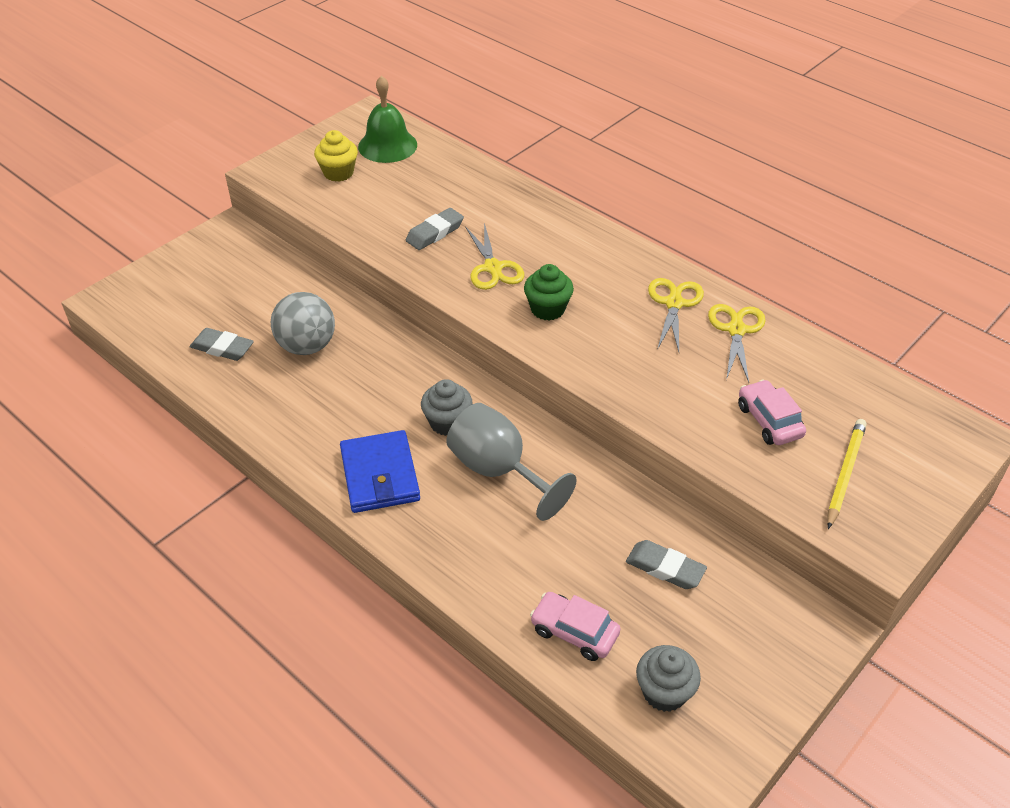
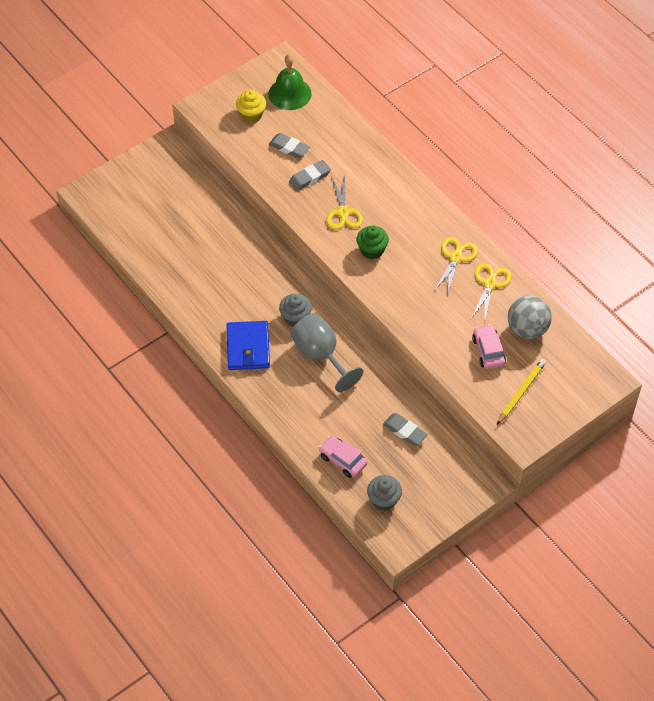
camera: 10 degrees right, 10 degrees up
grey eraser [190,328,254,361] -> grey eraser moved to [269,133,310,158]
grey ball [271,292,335,355] -> grey ball moved to [508,295,552,339]

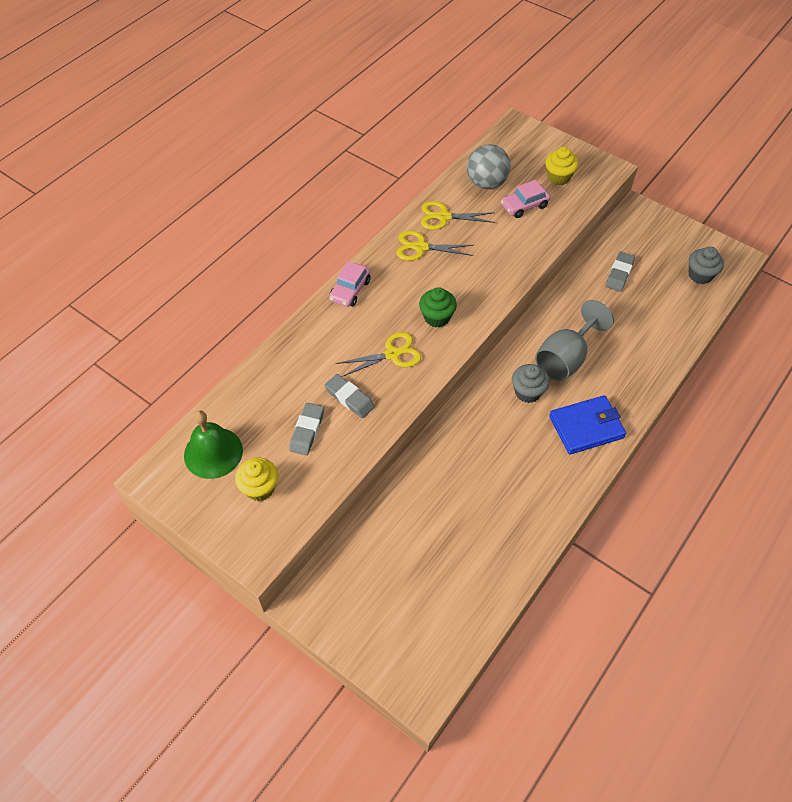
camera: 105 degrees left, 0 degrees up
pink car [319,436,367,478] -> pink car moved to [329,261,371,307]
yellow pencil [497,359,546,425] -> yellow cupcake [545,147,579,185]

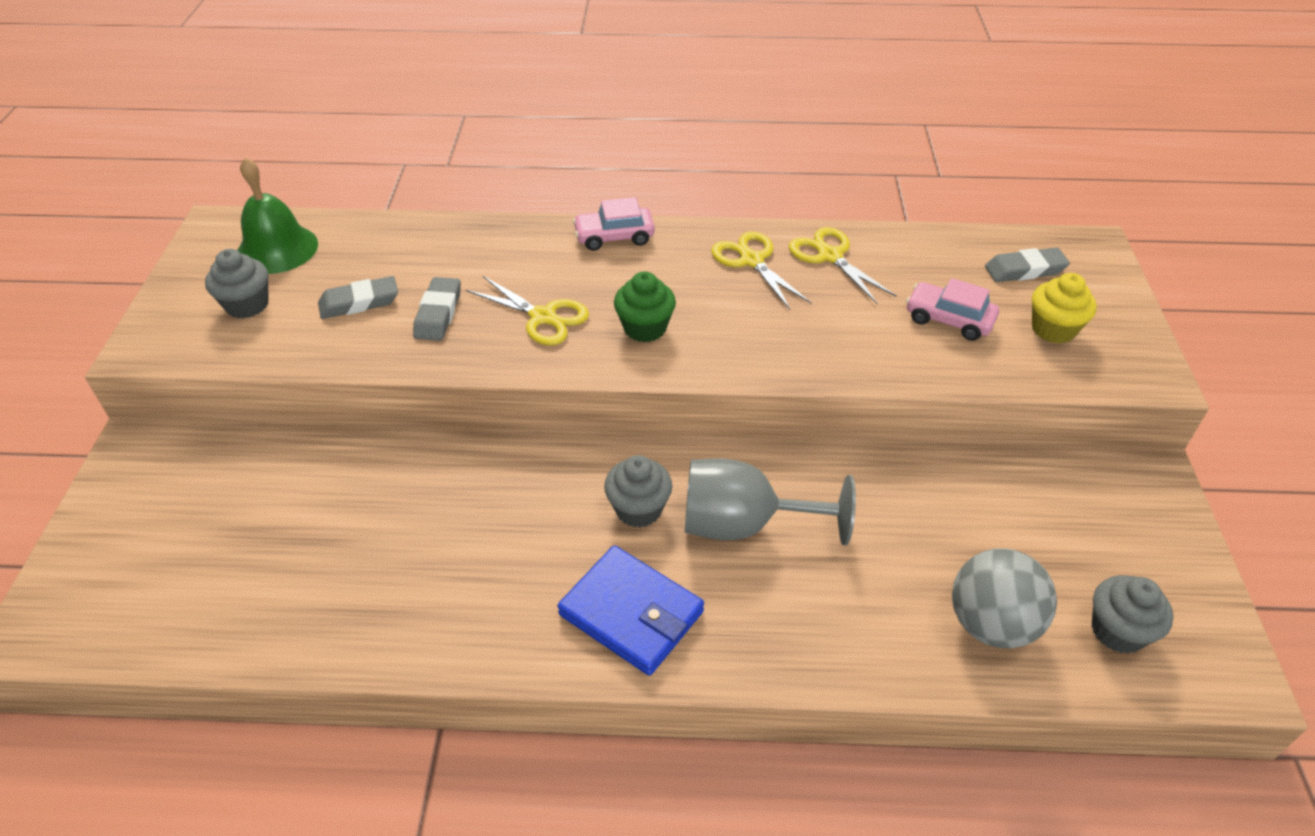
camera: 55 degrees right, 10 degrees down
yellow cupcake [235,458,278,501] -> grey cupcake [205,249,269,319]
grey ball [467,144,511,189] -> grey ball moved to [952,548,1057,648]
grey eraser [606,252,635,292] -> grey eraser moved to [985,247,1070,282]

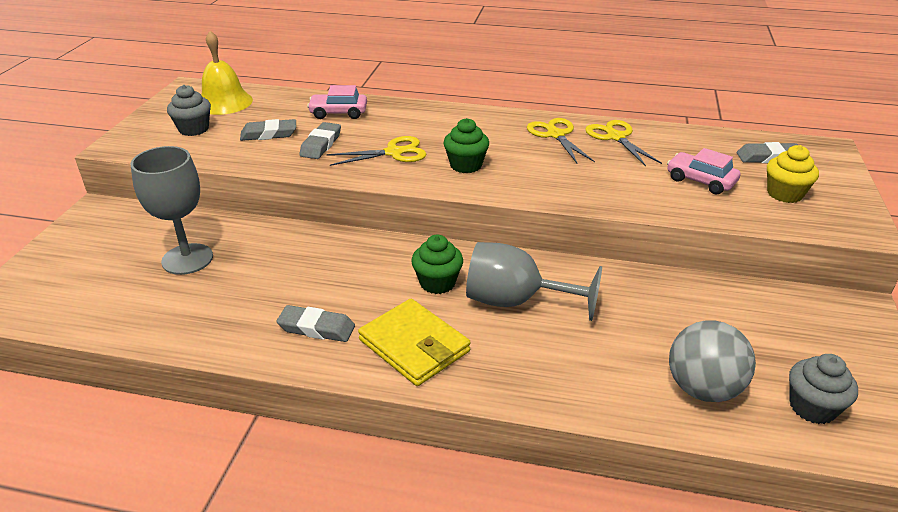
camera: 10 degrees right, 10 degrees down
green bell [237,157,318,274] -> yellow bell [201,31,253,115]
yellow scissors [466,276,589,345] -> yellow scissors turned 60 degrees counterclockwise [327,136,426,166]
blue wallet [557,545,704,676] -> yellow wallet [358,299,471,386]
pink car [573,197,655,251] -> pink car moved to [307,85,367,119]
grey cupcake [604,455,672,528] -> green cupcake [411,235,463,294]
none -> grey goblet [131,146,213,275]
none -> grey eraser [276,305,355,342]

